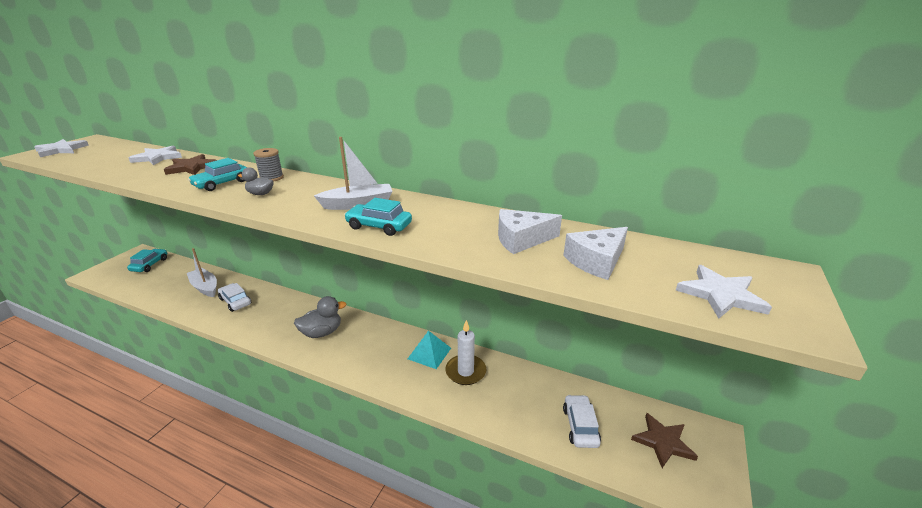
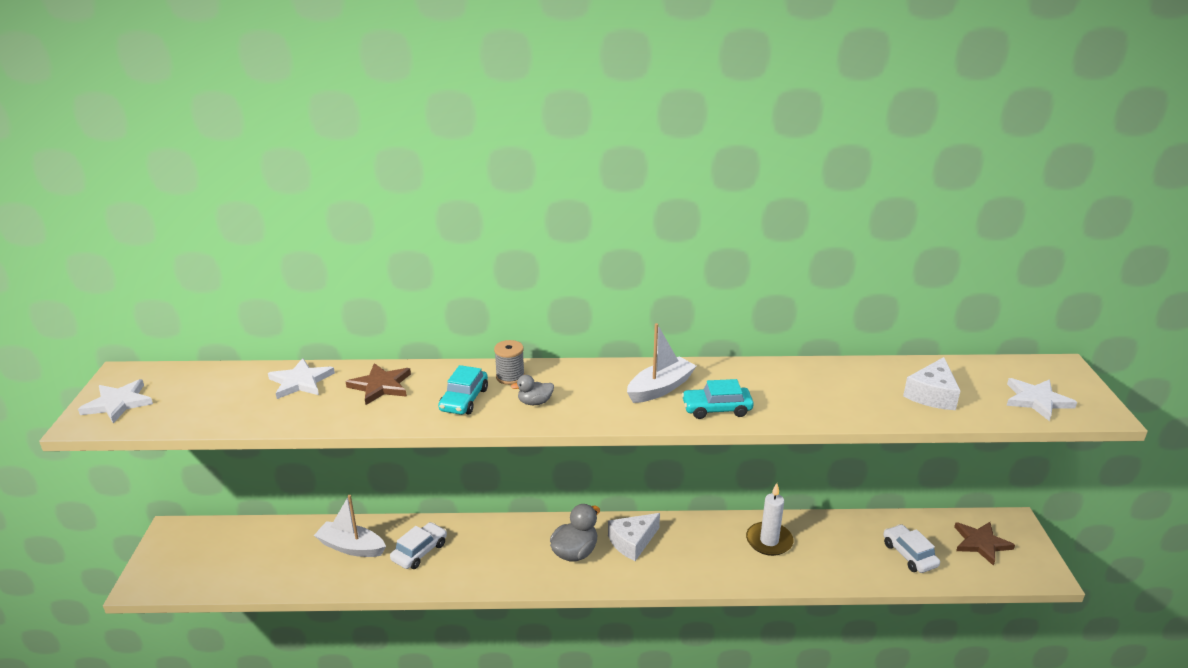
camera: 25 degrees left, 0 degrees up
turquoise car [127,249,167,272] -> none
white car [218,283,251,312] -> white car turned 105 degrees clockwise [390,522,447,569]
turquoise pyramid [408,331,451,369] -> none
white cheese [498,209,562,254] -> white cheese moved to [608,513,660,561]

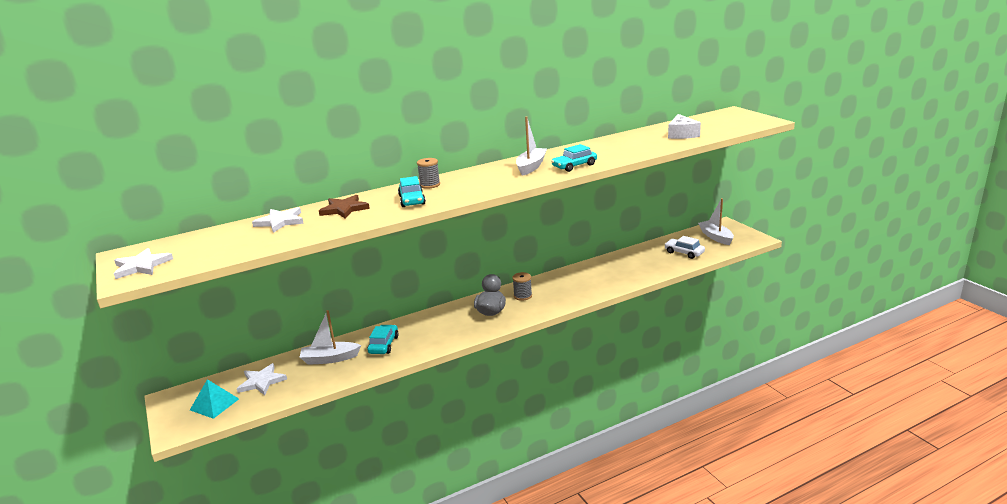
camera: 25 degrees left, 5 degrees down
white car [390,522,447,569] -> turquoise car [367,325,399,354]
grey duck [511,375,554,405] -> none
white cheese [608,513,660,561] -> grey spool [512,272,532,301]
white candle [746,483,793,556] -> none
brown star [954,522,1015,566] -> white boat [698,198,734,245]
white star [1006,378,1077,421] -> white star moved to [237,363,287,395]
none -> turquoise pyramid [190,379,239,419]

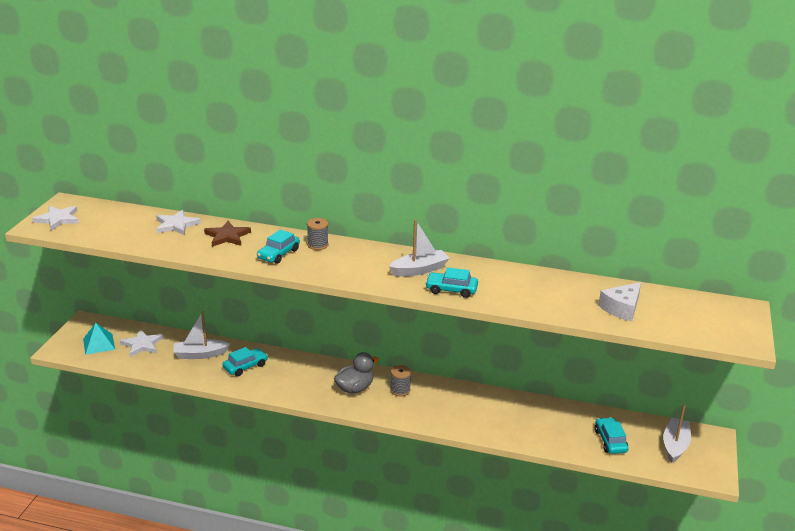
camera: 40 degrees right, 5 degrees up
white boat [299,310,361,365] -> white boat turned 45 degrees counterclockwise [173,311,230,359]
white car [664,236,705,259] -> turquoise car [595,417,628,454]

